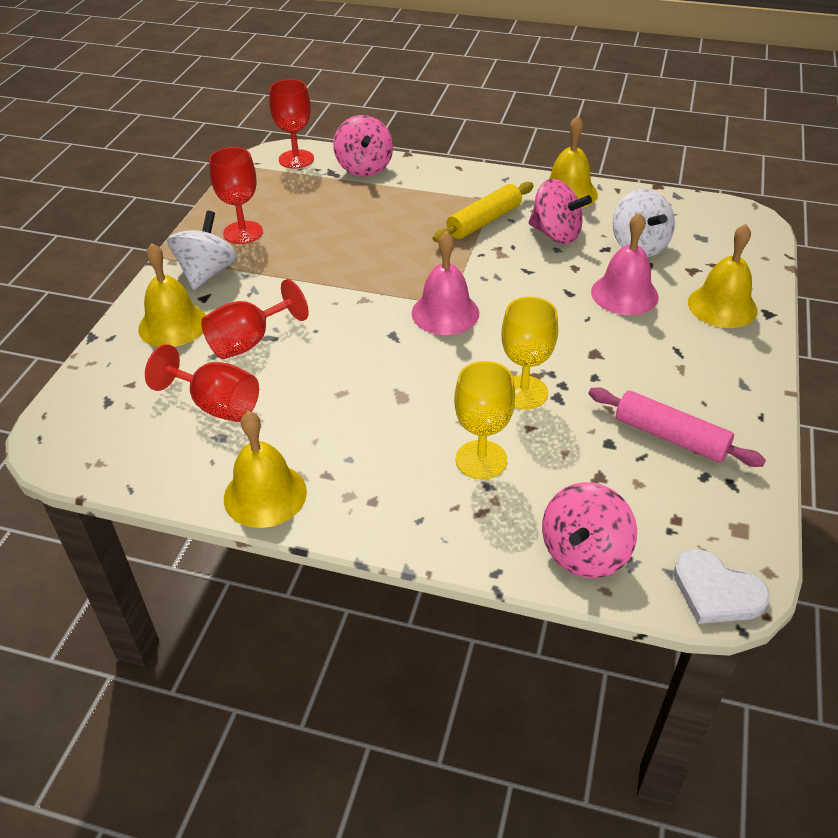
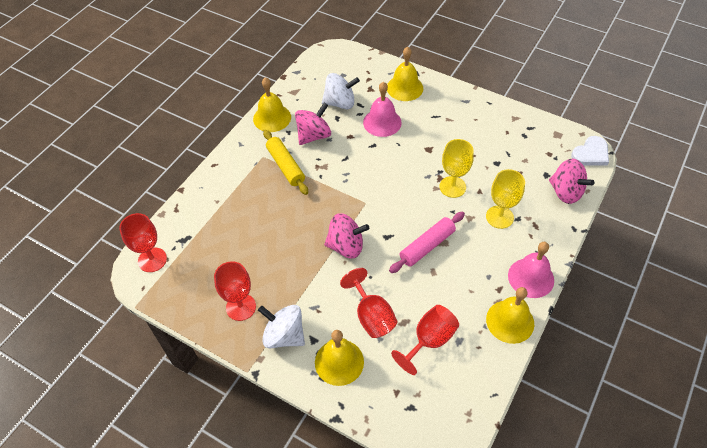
camera: 75 degrees left, 10 degrees up
pink spinning top [333,115,393,177] -> pink spinning top moved to [324,213,369,259]
pink bell [412,231,479,335] -> pink bell moved to [508,242,554,298]
pink rolling pin [588,387,766,467] -> pink rolling pin moved to [389,212,465,273]

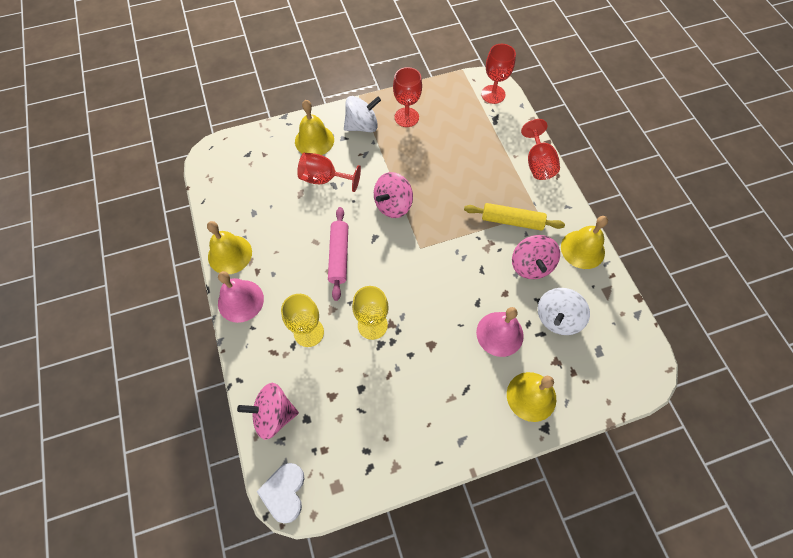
camera: 130 degrees right, 10 degrees up
red goblet [391,305,459,375] -> red goblet moved to [521,119,560,180]

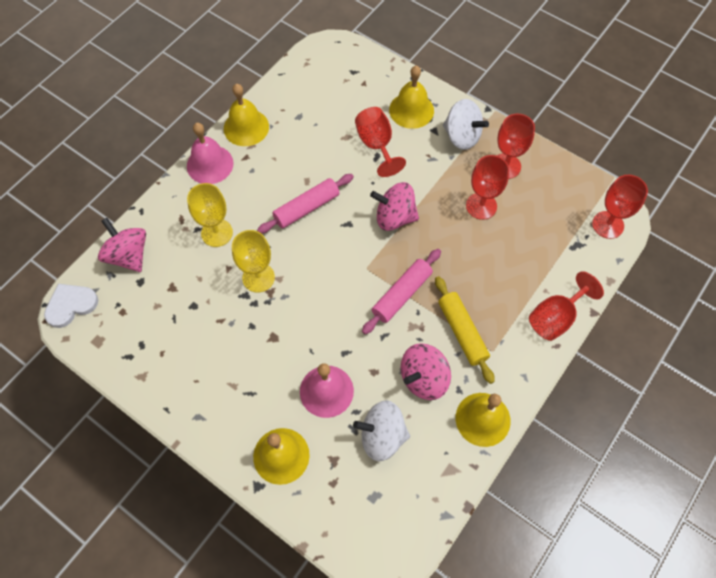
camera: 55 degrees right, 0 degrees up
none -> pink rolling pin [362,249,441,334]
none -> red goblet [466,155,509,220]

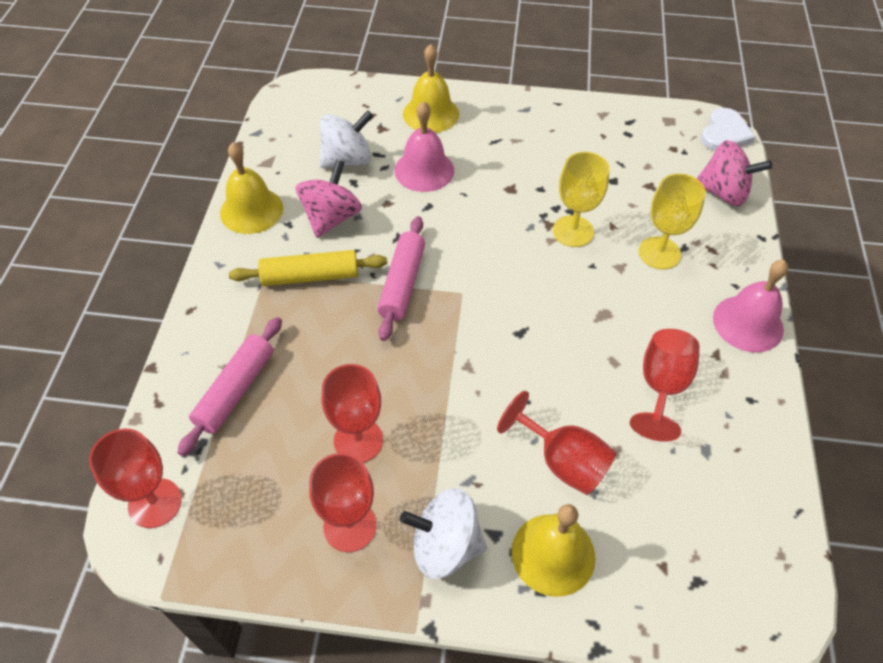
camera: 150 degrees right, 10 degrees down
yellow bell [224,84,269,146] -> none
pink rolling pin [257,174,354,234] -> pink rolling pin moved to [177,317,282,456]
pink spinning top [370,182,419,231] -> none
yellow rolling pin [435,276,495,384] -> yellow rolling pin turned 45 degrees counterclockwise [229,250,387,286]
red goblet [529,271,604,341] -> red goblet moved to [630,329,700,442]

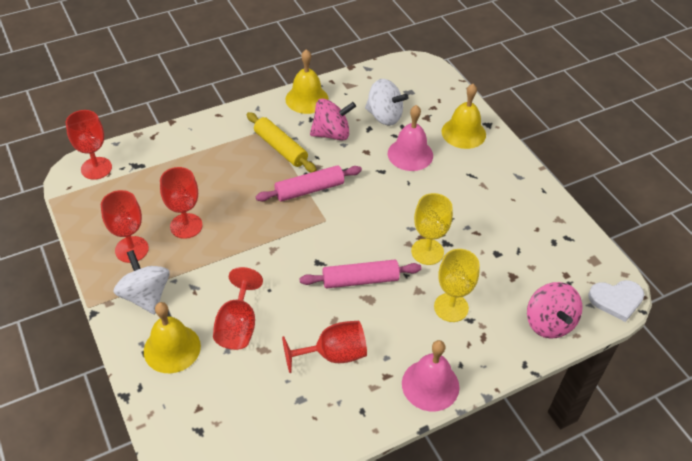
camera: 55 degrees right, 5 degrees down
pink rolling pin [177,317,282,456] -> pink rolling pin moved to [299,260,422,288]

